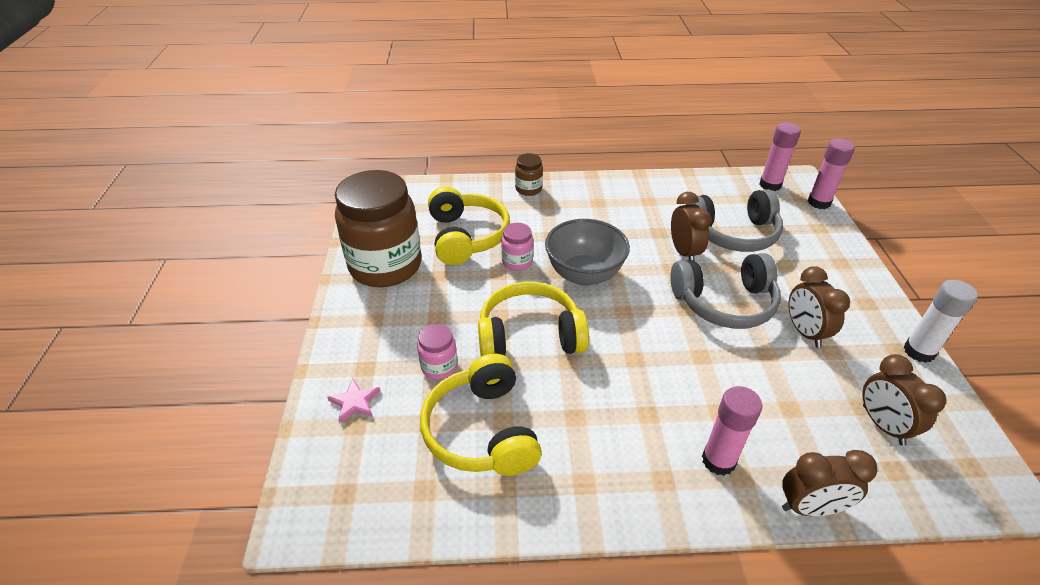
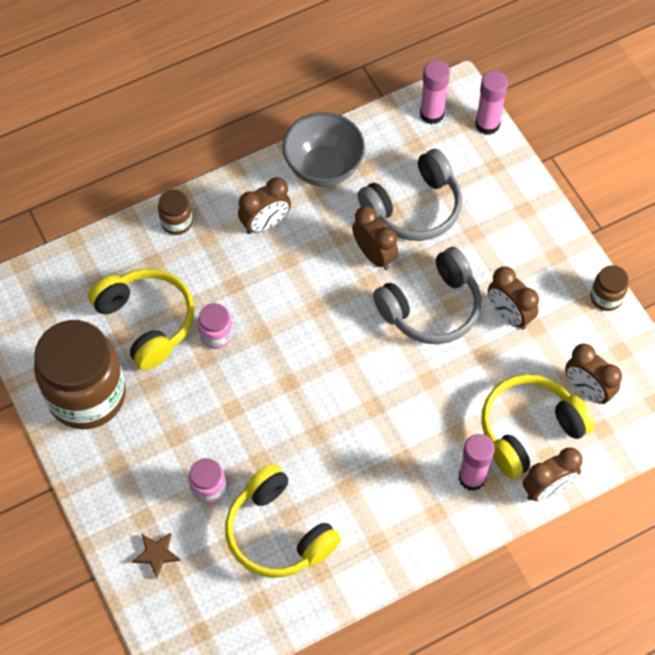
camera: 25 degrees left, 20 degrees up
pink star [327,378,380,424] -> brown star [132,533,181,579]
yellow headphones [478,282,589,356] -> yellow headphones moved to [481,374,595,479]
grey bowl [545,219,630,286] -> grey bowl moved to [283,112,365,187]
white glue stick [903,280,978,363] -> brown jar [590,265,628,311]
none -> brown clock [238,177,291,234]

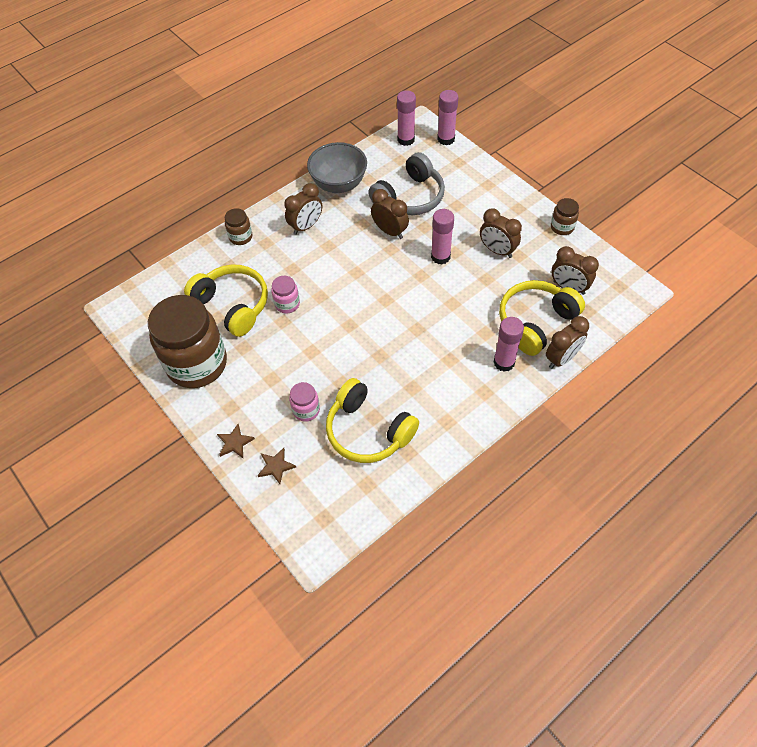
camera: 10 degrees left, 5 degrees down
grey headphones [373,247,481,344] -> pink glue stick [431,209,454,264]
none -> brown star [217,424,255,458]

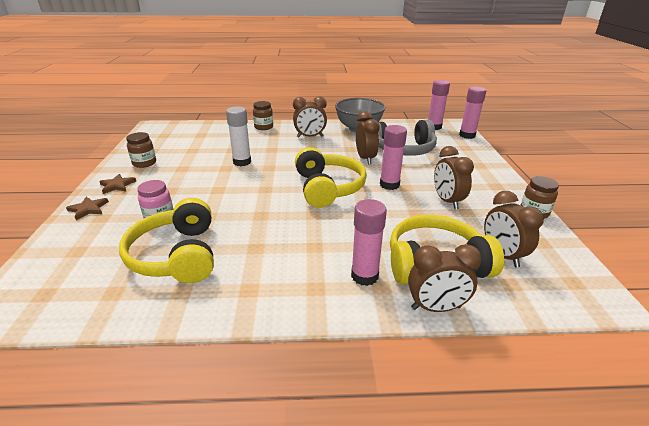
camera: 35 degrees right, 25 degrees down
brown jar [148,295,227,388] -> brown jar [126,132,156,168], size x0.43
yellow headphones [184,265,268,337] -> yellow headphones moved to [295,147,367,208]
brown star [258,448,296,484] -> brown star moved to [99,174,136,194]
pink jar [271,276,300,314] -> white glue stick [226,106,251,166]

